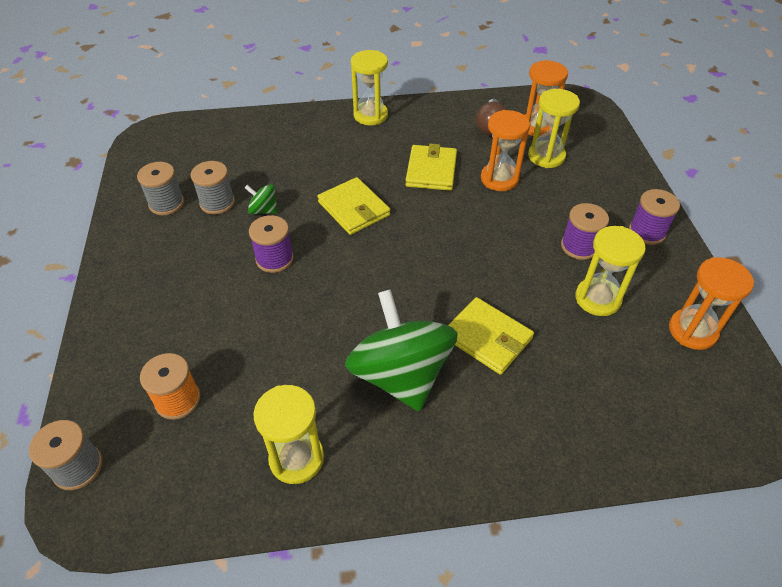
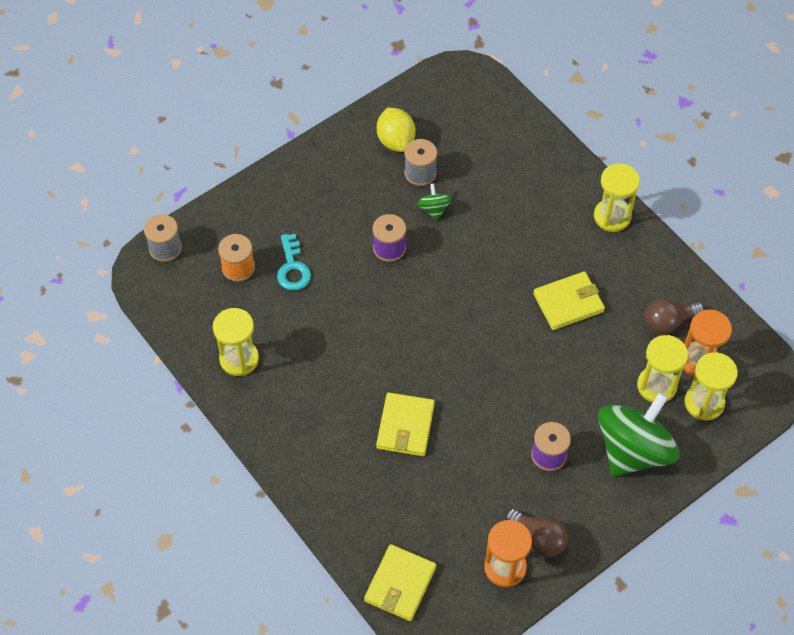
camera: 60 degrees right, 10 degrees up
grey spool [137,162,184,215] -> yellow lemon [377,108,415,152]
yellow wallet [318,177,390,235] -> yellow wallet moved to [364,544,436,621]
green spinning top [345,289,457,411] -> green spinning top moved to [598,392,680,477]
orange hourglass [481,110,530,191] -> none
yellow hourglass [575,226,646,316] -> yellow hourglass moved to [684,352,738,421]
purple spool [629,189,680,245] -> none
none -> turquoise key [277,234,311,291]
none -> brown light bulb [505,508,568,557]

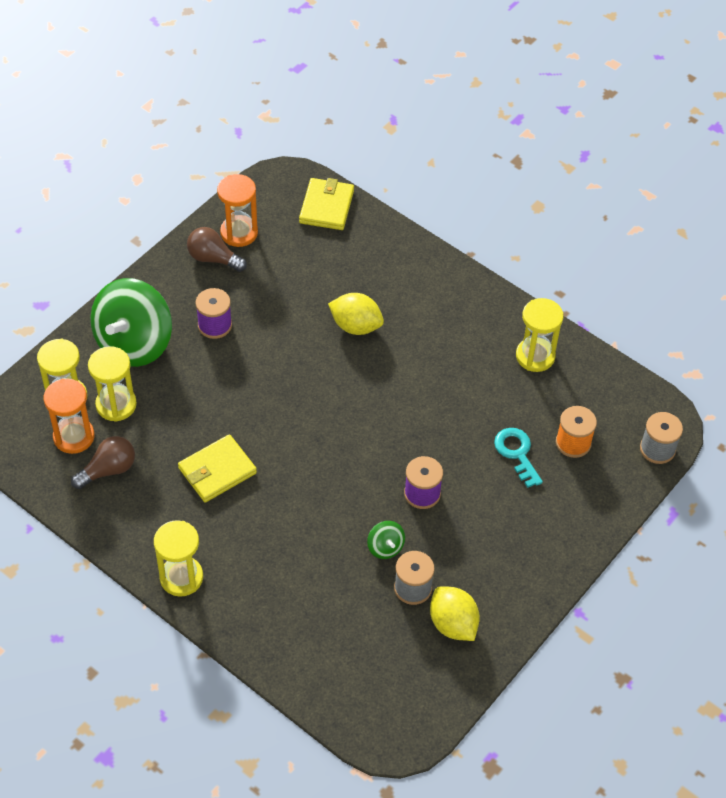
camera: 165 degrees right, 5 degrees down
yellow wallet [376,392,435,456] -> yellow lemon [328,293,384,335]

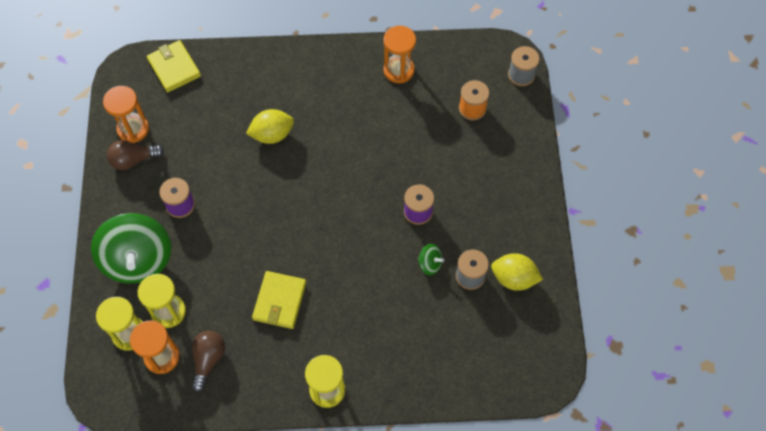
camera: 40 degrees left, 10 degrees up
turquoise key [494,428,543,488] -> none
yellow hourglass [516,298,563,372] -> orange hourglass [383,26,416,83]

